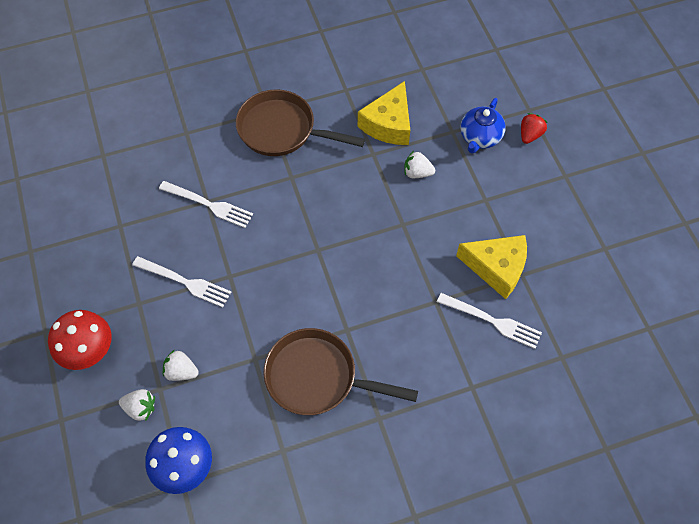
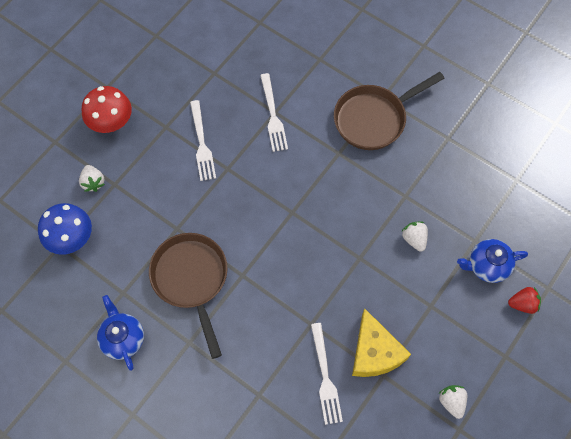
camera: 55 degrees right, 5 degrees up
white strawberry [163,350,199,381] -> white strawberry moved to [438,385,467,419]
brown pan [236,89,365,156] -> brown pan turned 105 degrees counterclockwise [334,72,445,150]
yellow cheese [358,81,410,145] -> none
none -> blue teapot [97,295,144,371]

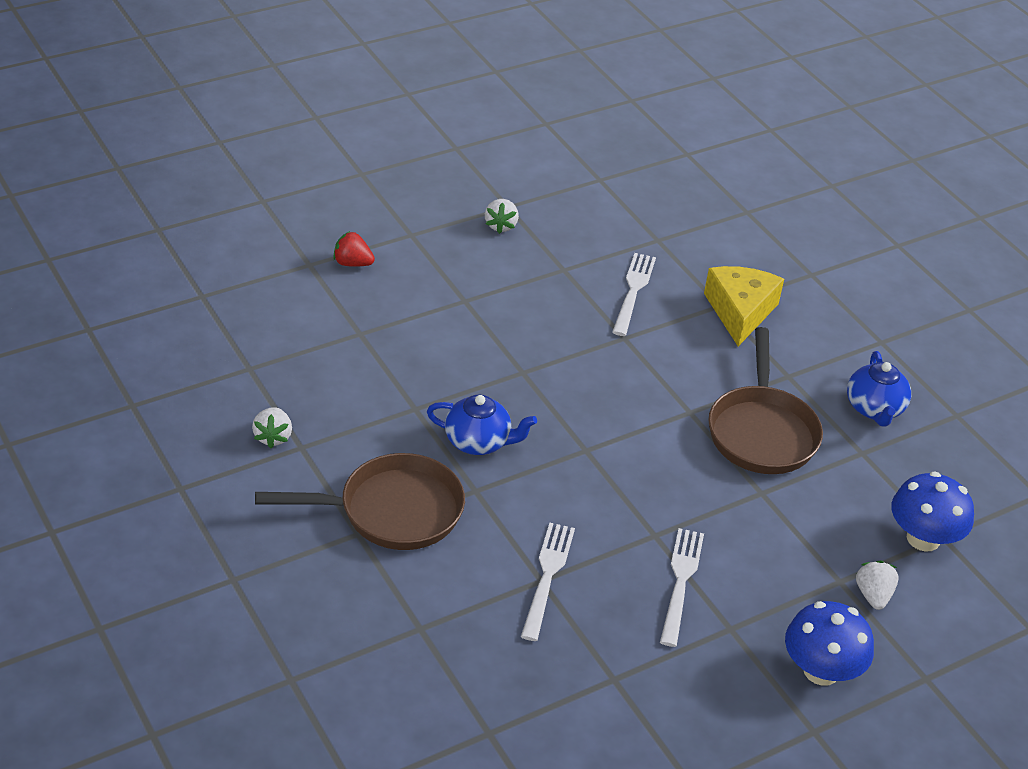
camera: 160 degrees left, 25 degrees down
red mushroom [82,86,132,133] -> blue mushroom [785,601,874,686]
yellow cheese [352,308,411,377] -> yellow cheese moved to [704,266,784,346]
white strawberry [401,222,428,252] -> white strawberry moved to [252,407,292,448]
blue teapot [457,239,528,283] -> blue teapot moved to [427,395,537,455]

